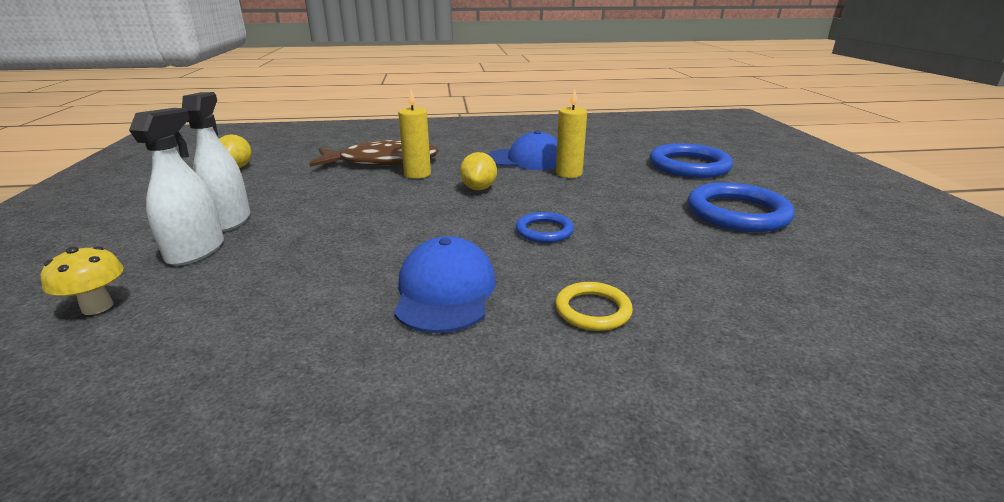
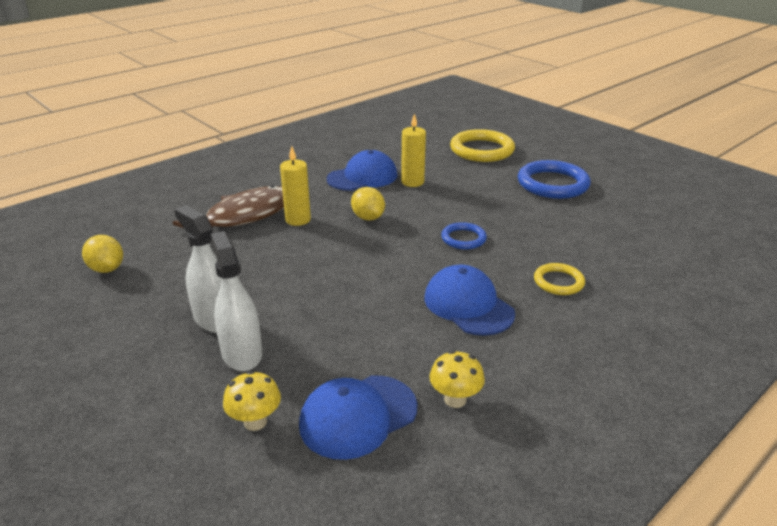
camera: 35 degrees left, 5 degrees up
blue ring [650,143,733,178] -> yellow ring [450,129,515,162]
none -> blue cap [299,376,417,460]
none -> yellow mushroom [429,351,485,408]

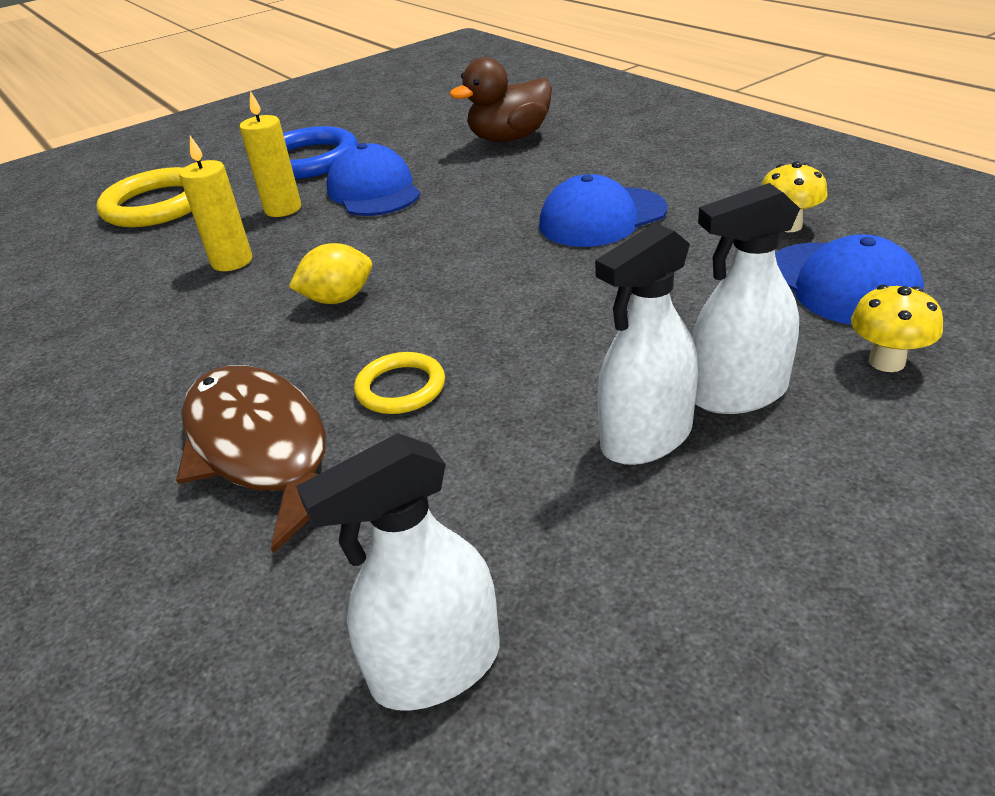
camera: 80 degrees left, 5 degrees up
yellow lemon [82,235,123,273] -> white spray bottle [296,433,500,711]
yellow candle [280,146,311,226] -> yellow candle moved to [239,91,301,217]
blue cap [327,150,397,191] -> blue cap moved to [326,143,421,216]
blue ring [441,222,487,250] -> none
yellow ring [534,263,585,295] -> yellow ring moved to [354,352,445,414]
none -> brown duck [450,57,552,142]

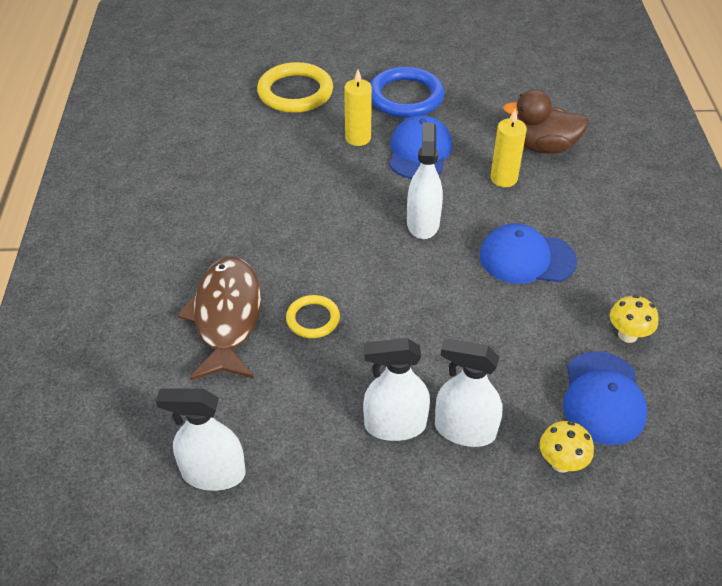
camera: 30 degrees right, 10 degrees up
yellow candle [179,136,252,271] -> yellow candle moved to [490,109,527,187]
yellow lemon [289,243,372,304] -> none
none -> white spray bottle [407,123,443,239]

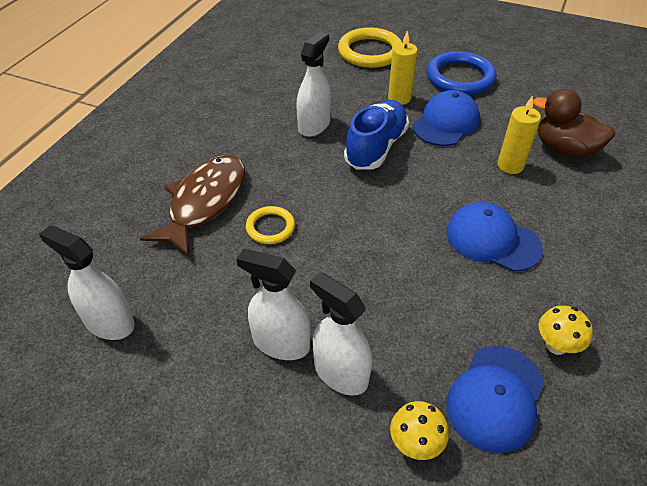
camera: 25 degrees right, 0 degrees up
white spray bottle [407,123,443,239] -> white spray bottle moved to [296,32,331,137]
none -> blue shoe [344,100,409,170]

